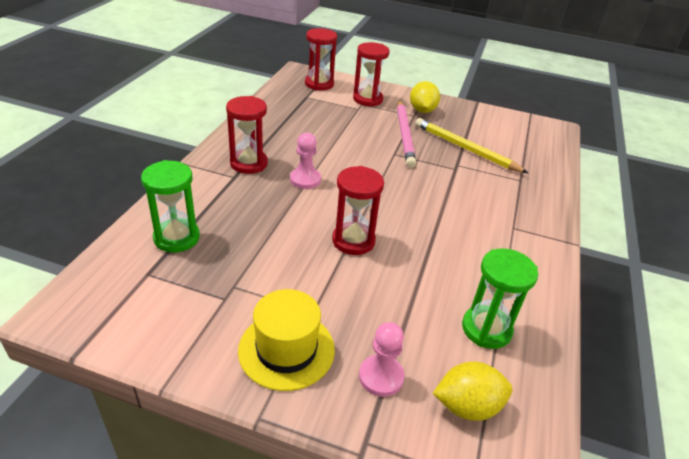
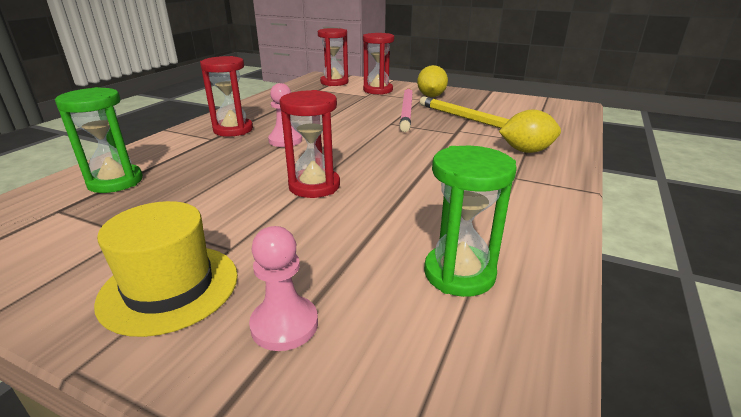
camera: 10 degrees right, 10 degrees down
yellow lemon [433,361,513,421] -> yellow lemon moved to [499,109,561,153]

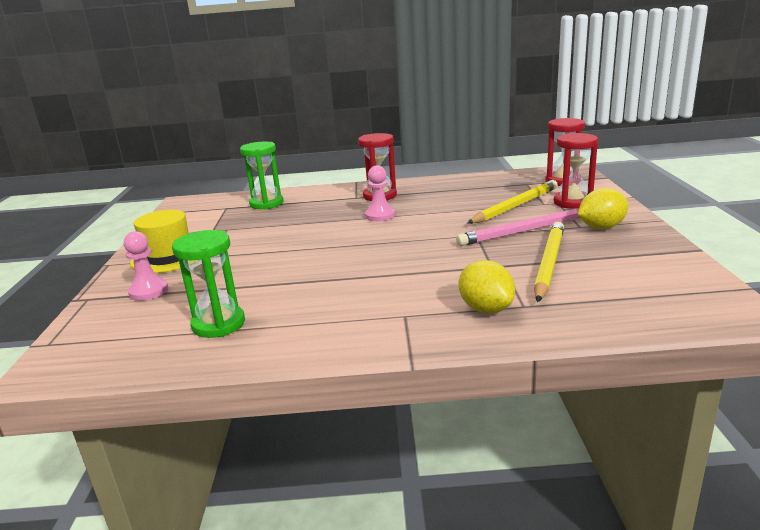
camera: 65 degrees right, 5 degrees down
red hourglass [279,90,340,198] -> none
none -> yellow pencil [467,180,558,224]

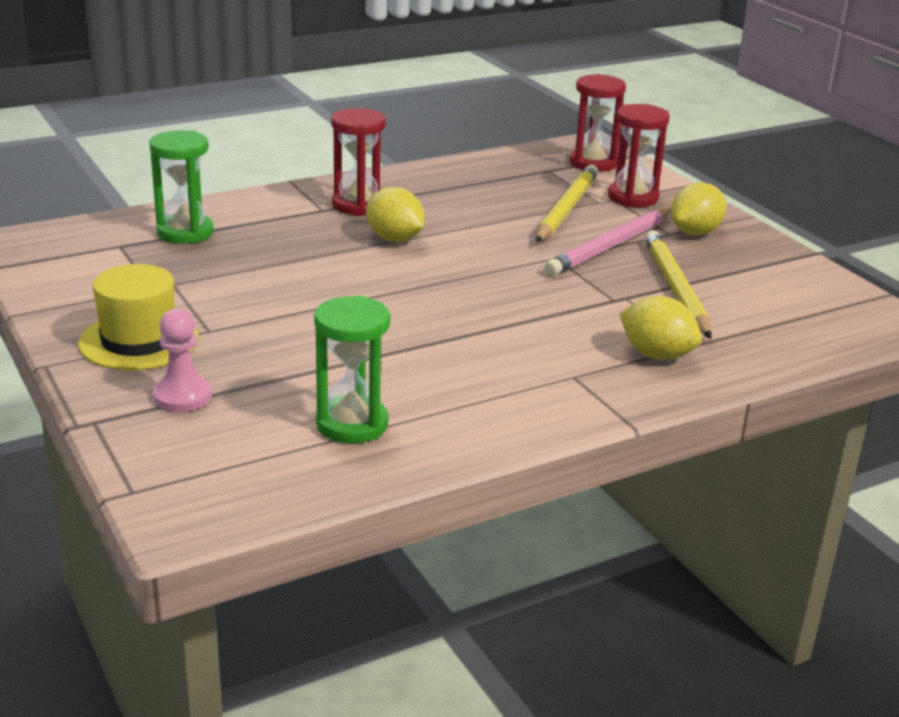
camera: 30 degrees left, 5 degrees up
pink pawn [365,165,395,221] -> yellow lemon [366,187,425,242]

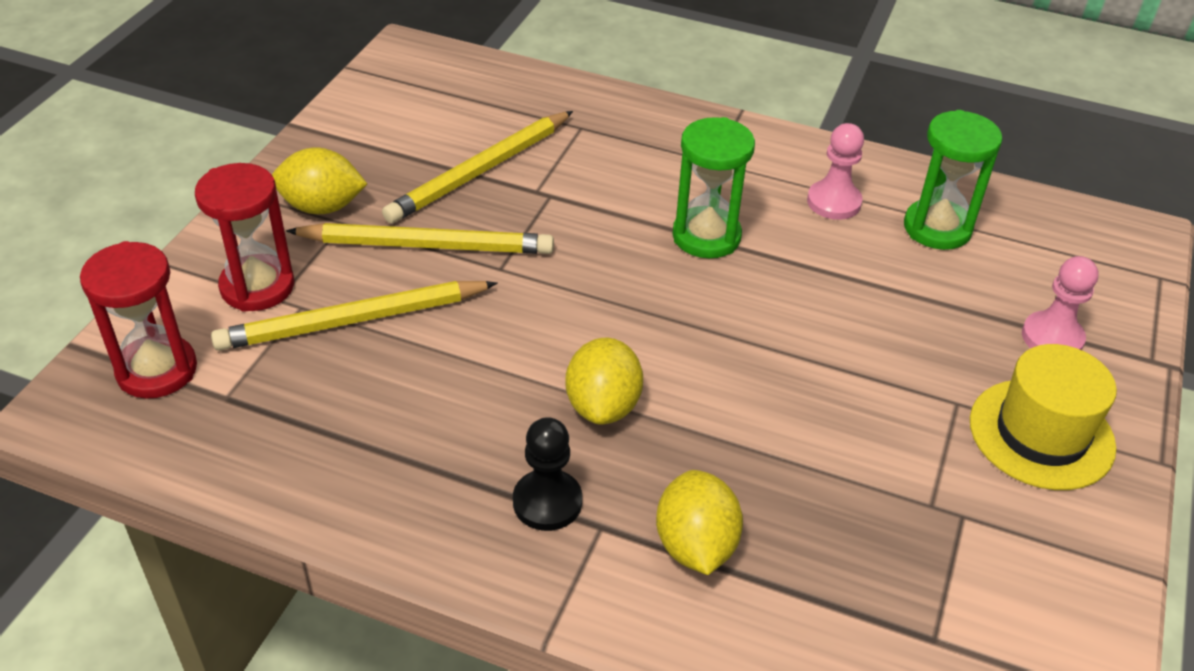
camera: 130 degrees left, 15 degrees up
green hourglass [149,130,214,244] -> green hourglass moved to [673,117,755,258]
red hourglass [331,108,386,216] -> black pawn [513,417,582,531]
pink pencil [544,208,671,276] -> yellow pencil [286,223,554,254]
yellow lemon [619,296,702,360] -> yellow lemon moved to [656,470,743,575]
none -> pink pawn [807,123,864,220]

